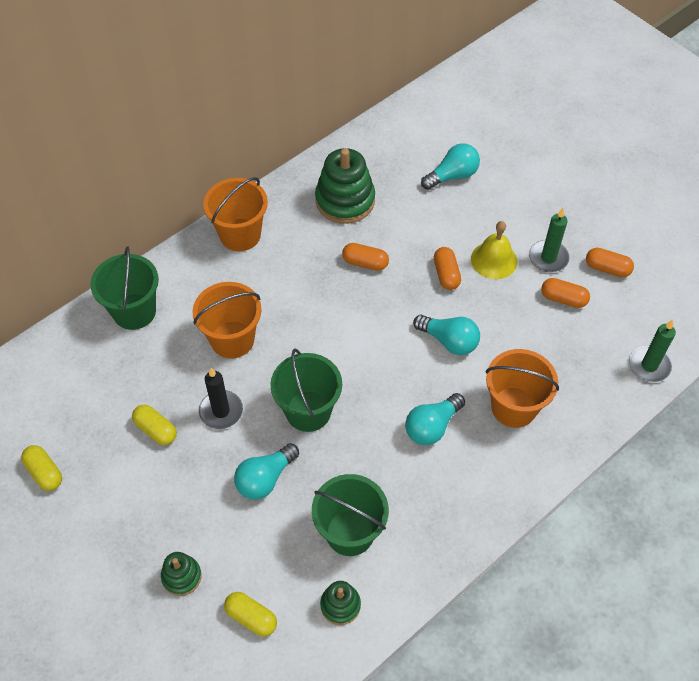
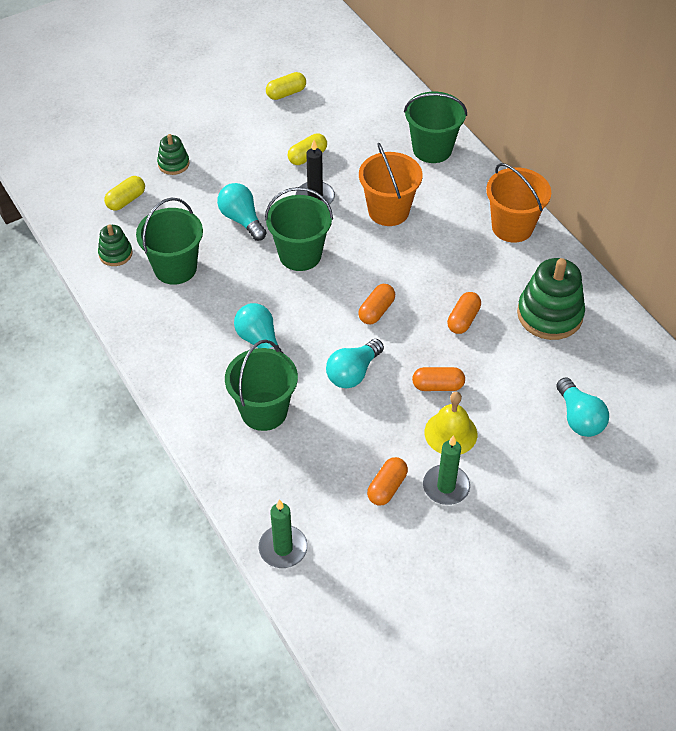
camera: 100 degrees right, 5 degrees down
orange bucket [485,349,559,428] -> green bucket [225,340,298,431]
orange capsule [586,248,634,277] -> orange capsule moved to [358,284,395,324]

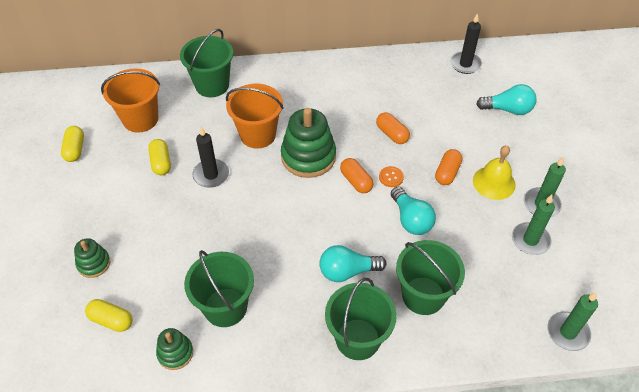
camera: 65 degrees left, 0 degrees up
yellow capsule [104,176,145,211] -> yellow capsule turned 45 degrees counterclockwise [85,299,133,332]
turquoise light bulb [217,183,266,241] -> none
green bucket [265,187,333,271] -> green bucket moved to [325,278,397,360]
orange capsule [367,457,408,506] -> green candle [512,195,555,255]
orange bucket [486,163,551,243] -> orange bucket moved to [101,69,160,133]
green stacking toy [517,258,585,340] -> green stacking toy moved to [281,108,336,178]
none -> orange button [379,166,404,187]
none -> black candle [450,13,482,74]

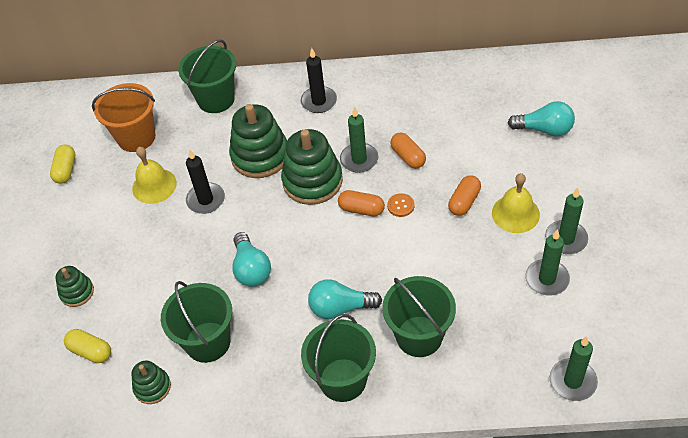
camera: 10 degrees right, 0 degrees up
yellow capsule [148,139,171,175] -> yellow bell [132,147,177,204]
orange bucket [226,83,284,149] -> green stacking toy [229,104,287,178]
orange capsule [340,158,373,193] -> orange capsule turned 45 degrees counterclockwise [338,190,385,216]
turquoise light bulb [391,187,436,235] -> turquoise light bulb moved to [232,232,271,287]
black candle [450,13,482,74] -> black candle moved to [301,48,337,113]
none -> green candle [340,107,378,173]

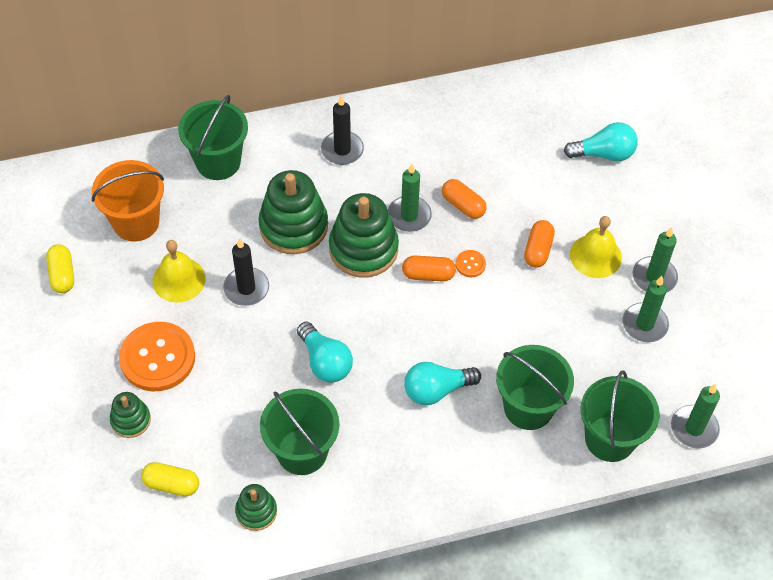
camera: 20 degrees left, 5 degrees up
green bucket [301,314,376,402] -> green bucket moved to [580,370,660,462]
none -> orange button [119,322,195,391]

